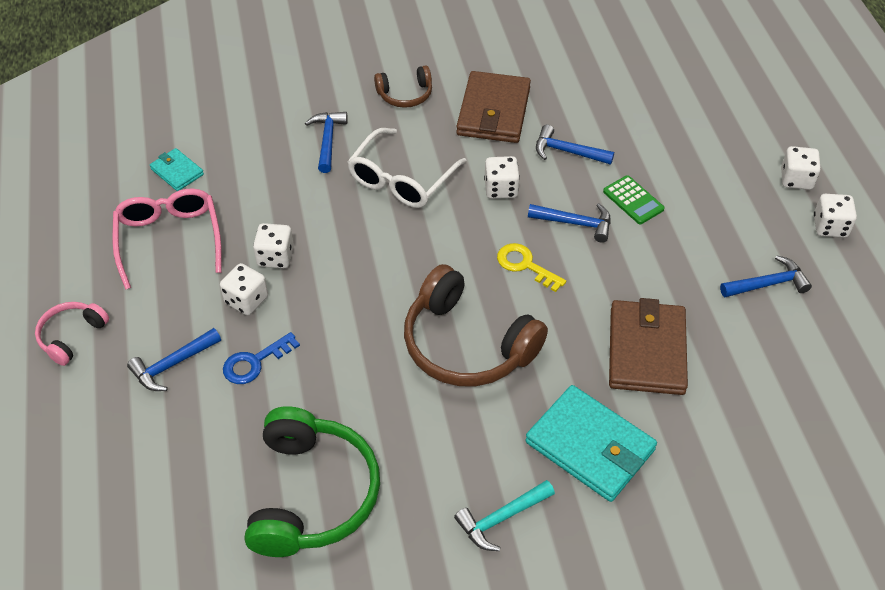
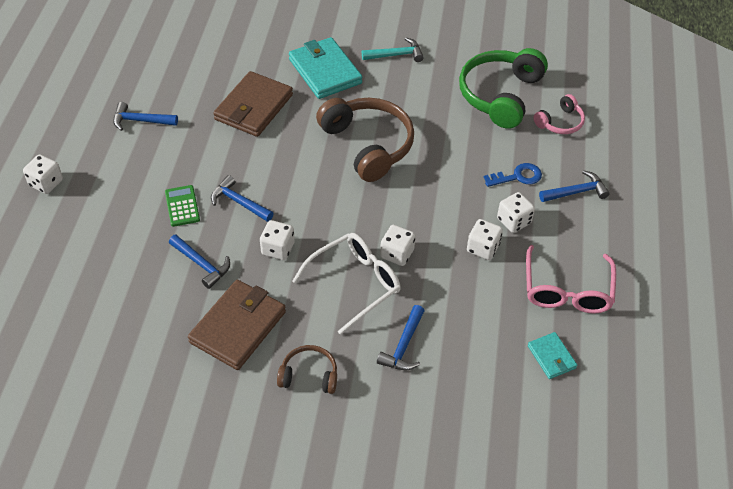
camera: 160 degrees left, 0 degrees up
pink headphones [35,302,109,366] -> pink headphones moved to [533,94,585,134]
yellow key [497,243,566,292] -> none
white dice [814,194,857,238] -> white dice moved to [380,225,416,266]

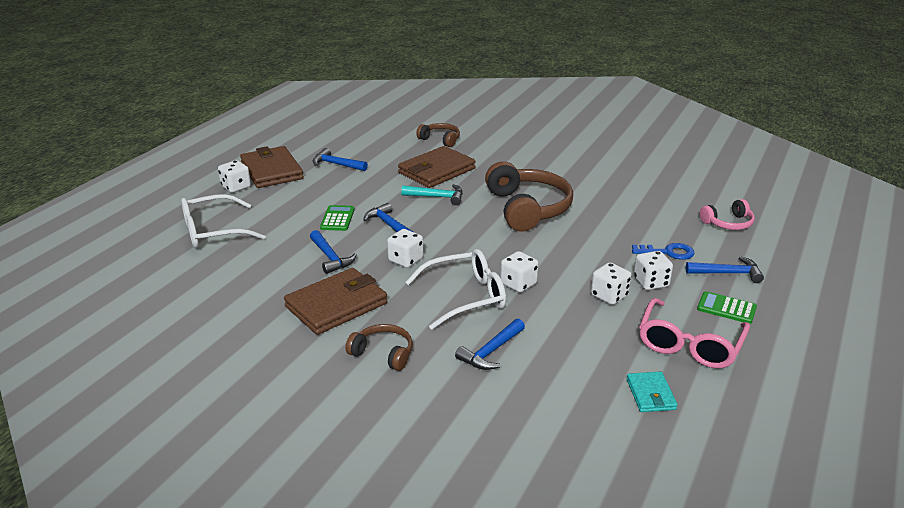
camera: 20 degrees right, 20 degrees down
turquoise wallet [289,37,362,99] -> none
turquoise hammer [362,38,424,62] -> turquoise hammer moved to [401,184,463,205]
green headphones [459,48,548,129] -> none
none -> white glasses [181,194,266,248]
none -> brown wallet [240,146,304,188]
none -> brown headphones [416,123,460,147]
none -> green calculator [697,291,757,324]

